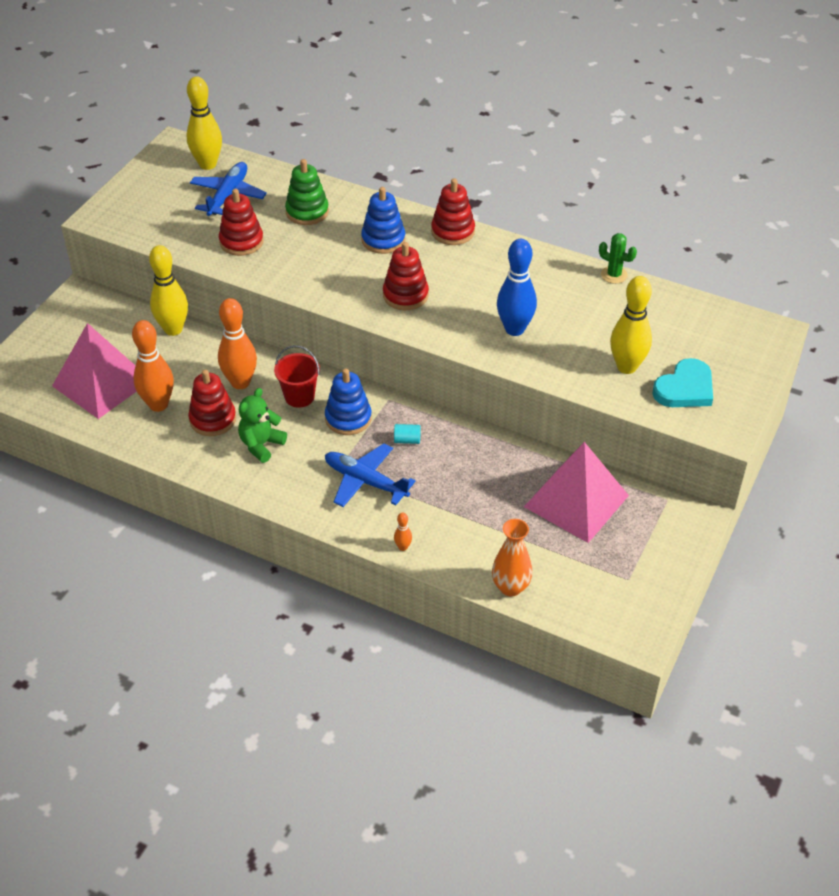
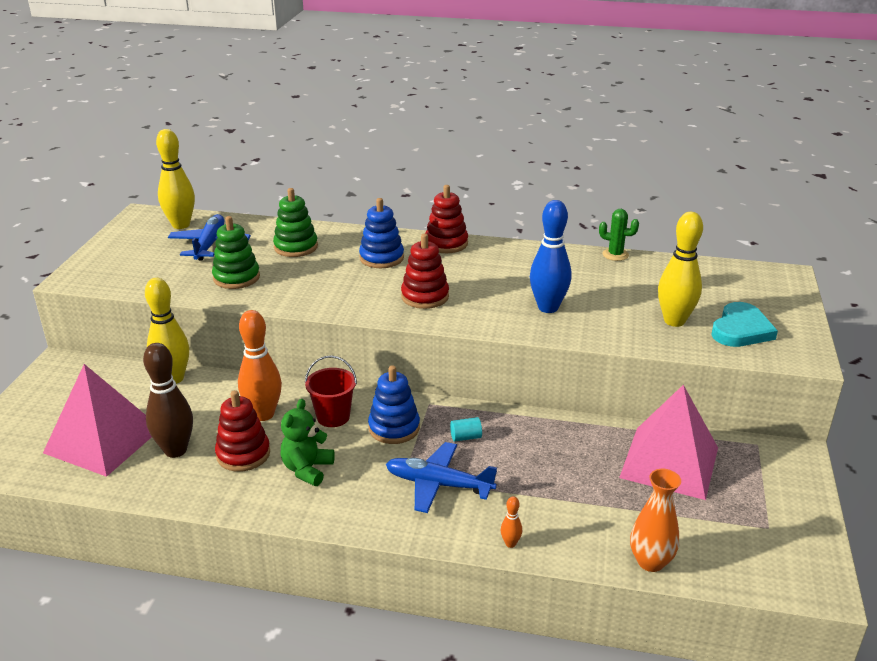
camera: 15 degrees left, 15 degrees down
orange bowling pin [132,320,174,412] -> brown bowling pin [143,343,193,458]
red stacking toy [219,189,264,256] -> green stacking toy [212,216,260,289]

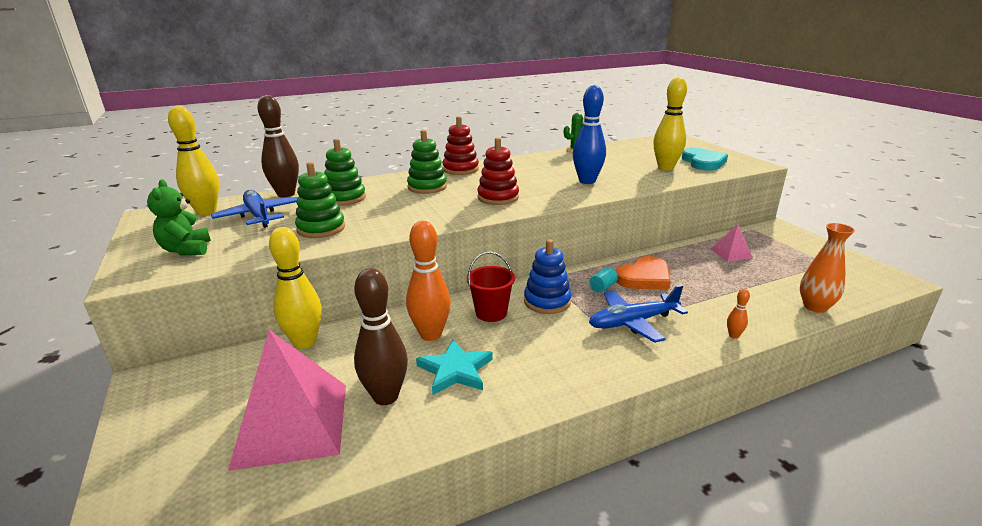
camera: 35 degrees left, 5 degrees down
red stacking toy [215,390,270,472] -> turquoise star [416,340,493,395]
green teddy bear [280,399,335,486] -> green teddy bear moved to [147,179,211,255]
blue stacking toy [359,198,404,268] -> green stacking toy [407,130,447,194]
pink pyramid [619,385,718,500] -> pink pyramid [711,224,753,262], size x0.46
none -> brown bowling pin [257,95,299,197]
none -> orange heart [616,256,671,290]

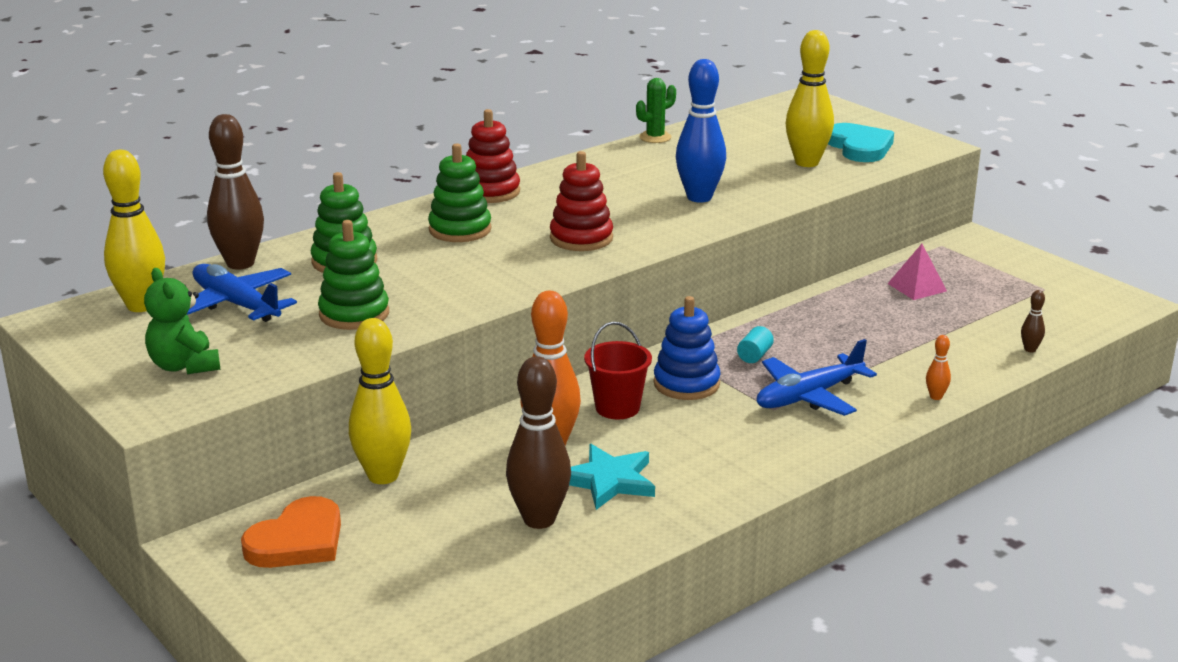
camera: 15 degrees left, 0 degrees up
pink pyramid [228,330,346,471] -> none
orange heart [616,256,671,290] -> orange heart moved to [241,496,341,568]
orange vase [800,223,855,313] -> brown bowling pin [1021,290,1045,352]

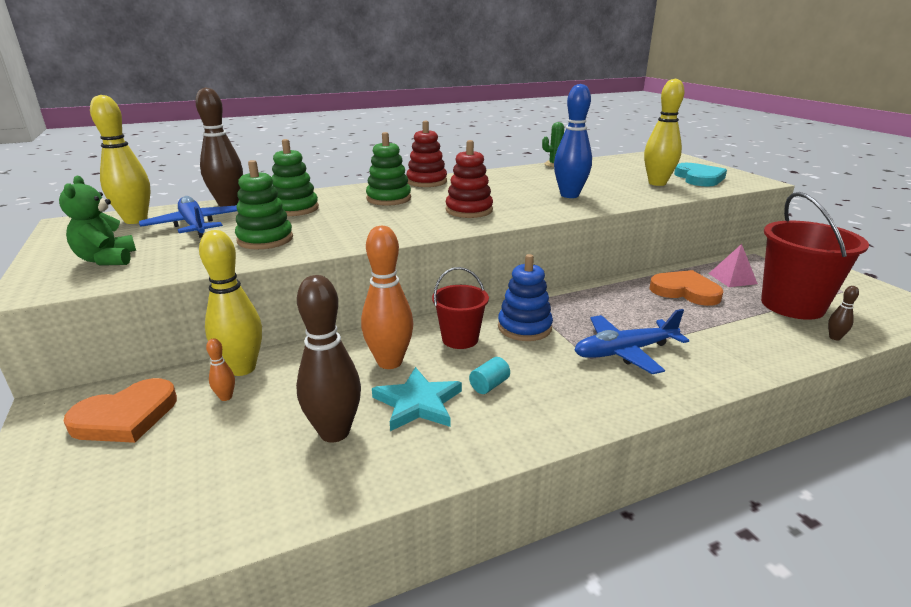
camera: 15 degrees right, 0 degrees up
turquoise cylinder [737,326,774,363] -> turquoise cylinder moved to [469,357,510,394]
orange bowling pin [926,335,951,400] -> orange bowling pin moved to [206,338,235,401]
none -> orange heart [649,270,723,306]
none -> red bucket [761,192,869,320]

